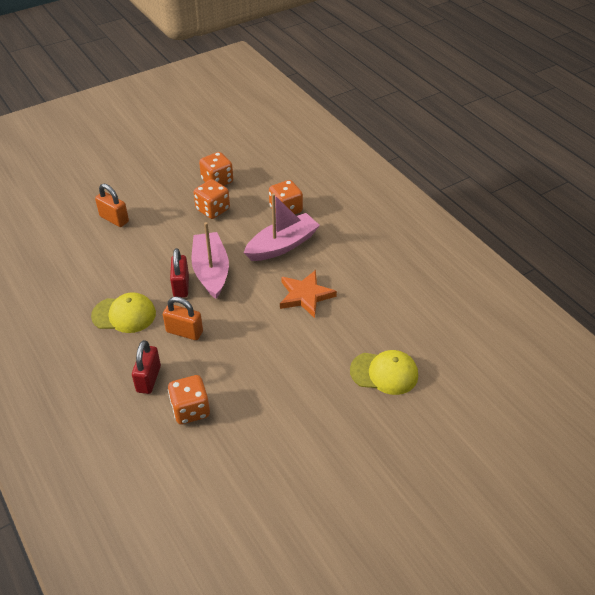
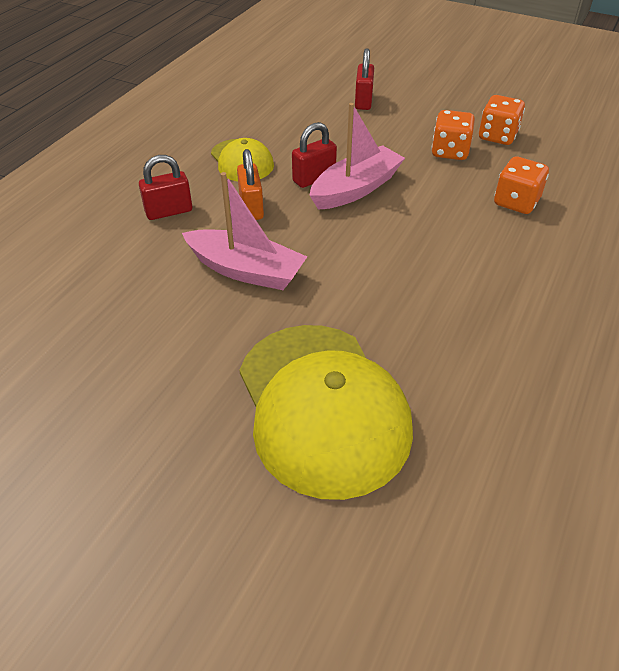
camera: 60 degrees right, 0 degrees up
orange padlock [95,184,129,227] -> red padlock [355,48,374,110]
orange dice [168,375,210,424] -> none
pink boat [244,193,320,261] -> pink boat moved to [182,172,307,290]
orange star [280,270,337,318] -> none
yellow cap [350,350,418,395] -> yellow cap [239,325,413,500], size x1.92

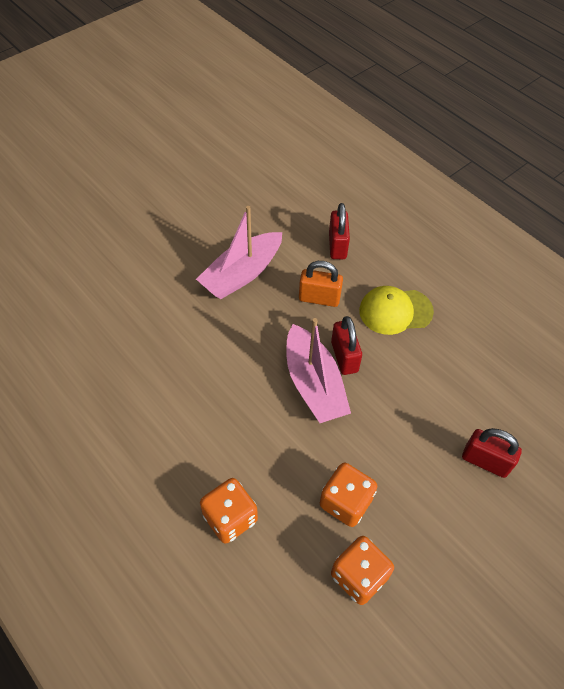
camera: 110 degrees right, 10 degrees up
yellow cap [239,325,413,500] -> none

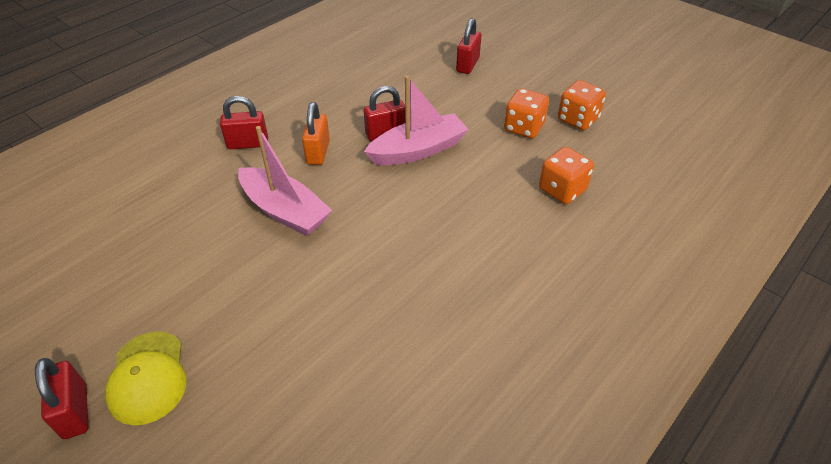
camera: 95 degrees left, 10 degrees down
yellow cap [359,286,434,335] -> yellow cap moved to [105,331,187,425]
none -> red padlock [35,358,89,439]

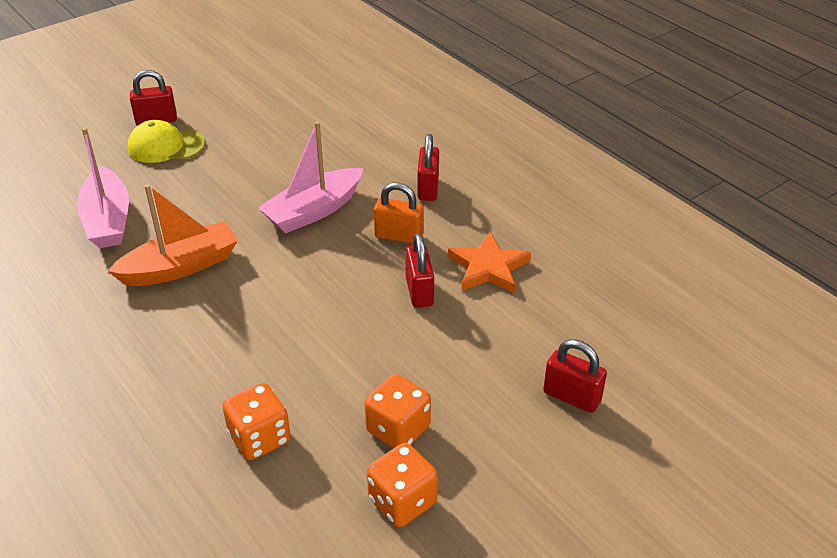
camera: 100 degrees right, 5 degrees down
pink boat [364,75,469,165] -> pink boat moved to [77,127,129,248]
none -> orange boat [108,184,238,286]
none -> orange star [448,232,531,293]

